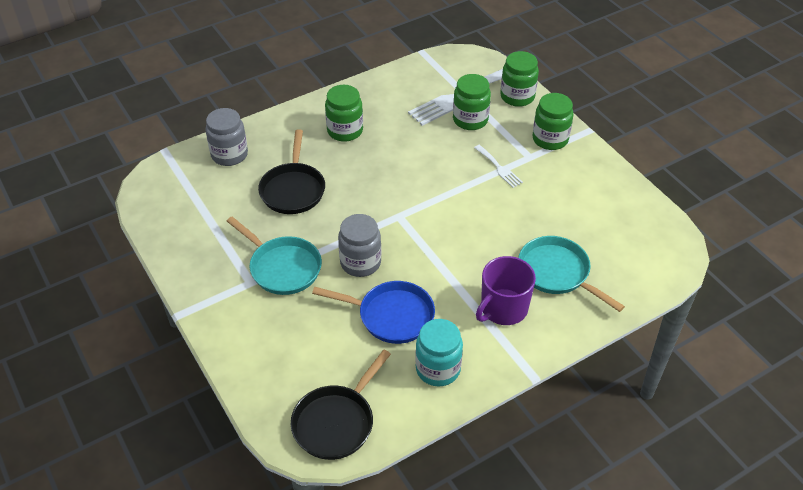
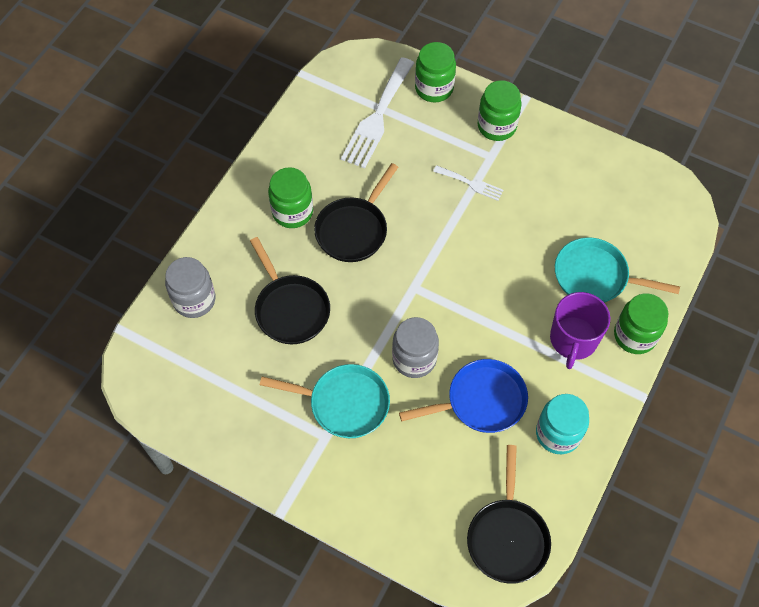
camera: 30 degrees left, 15 degrees up
green jar [453,74,491,130] -> green jar moved to [614,293,669,354]
none -> black pan [314,163,398,262]

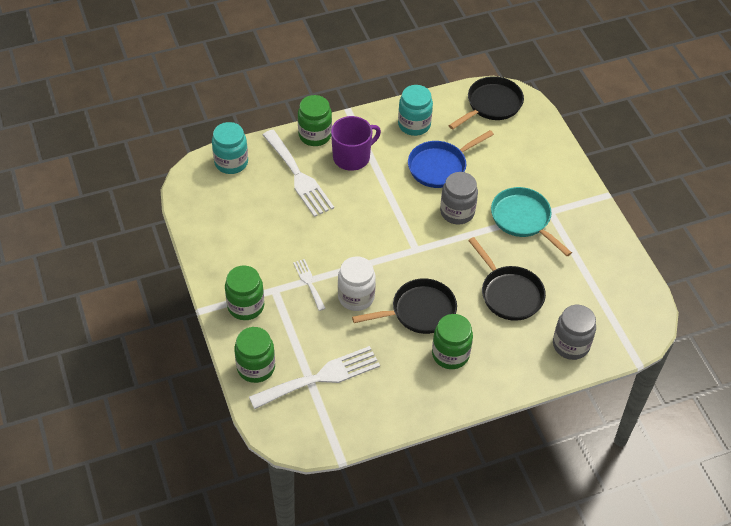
camera: 140 degrees left, 10 degrees down
black pan [250,237,330,344] -> black pan turned 135 degrees clockwise [468,237,546,321]
blue pan [399,359,528,433] -> blue pan turned 60 degrees counterclockwise [408,130,494,188]
turquoise pan [555,237,680,303] -> white fork [263,130,334,217]
none -> turquoise jar [212,122,248,174]
none -> white jar [338,256,376,311]

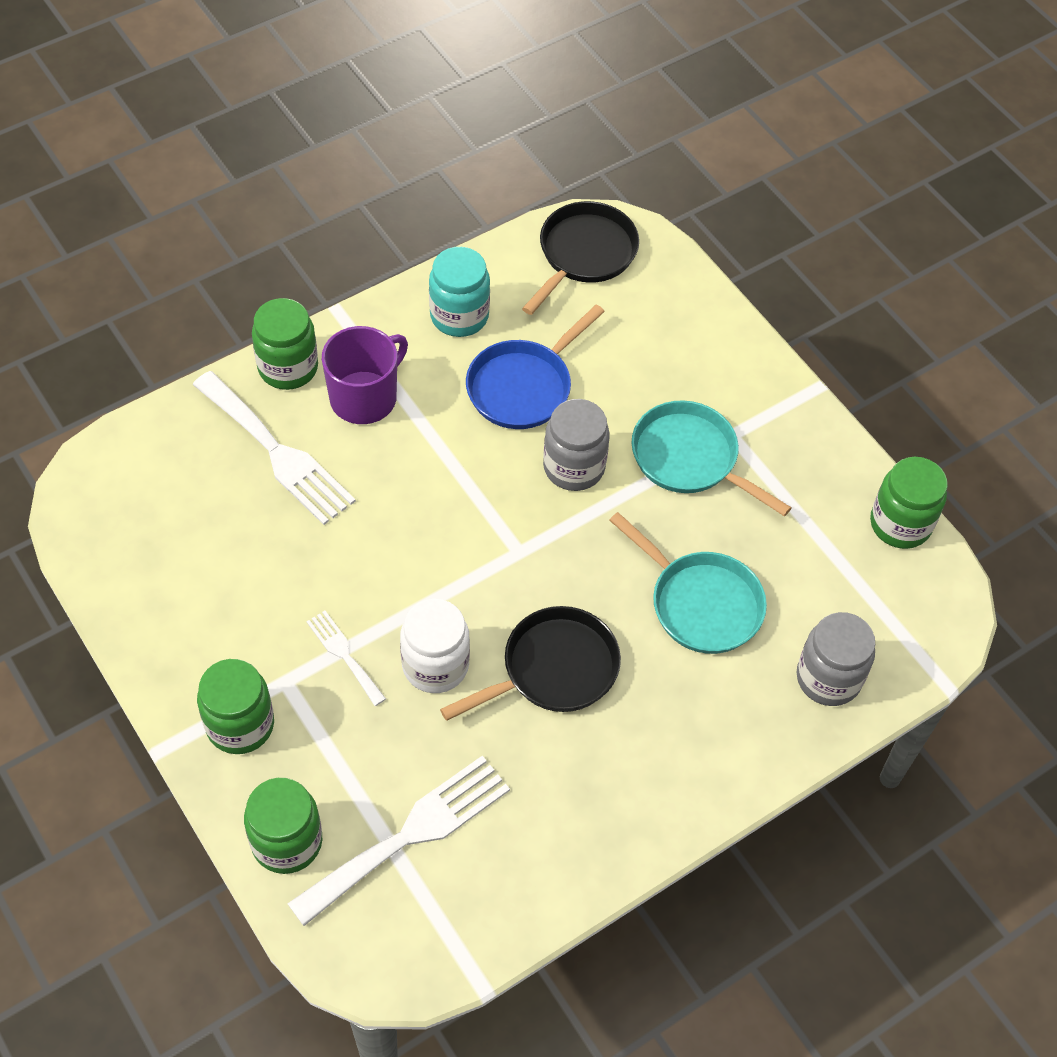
camera: 15 degrees left, 5 degrees up
turquoise jar [212,122,248,174] -> none
green jar [432,314,473,369] -> green jar moved to [870,457,948,549]
black pan [468,237,546,321] -> turquoise pan [609,512,767,654]

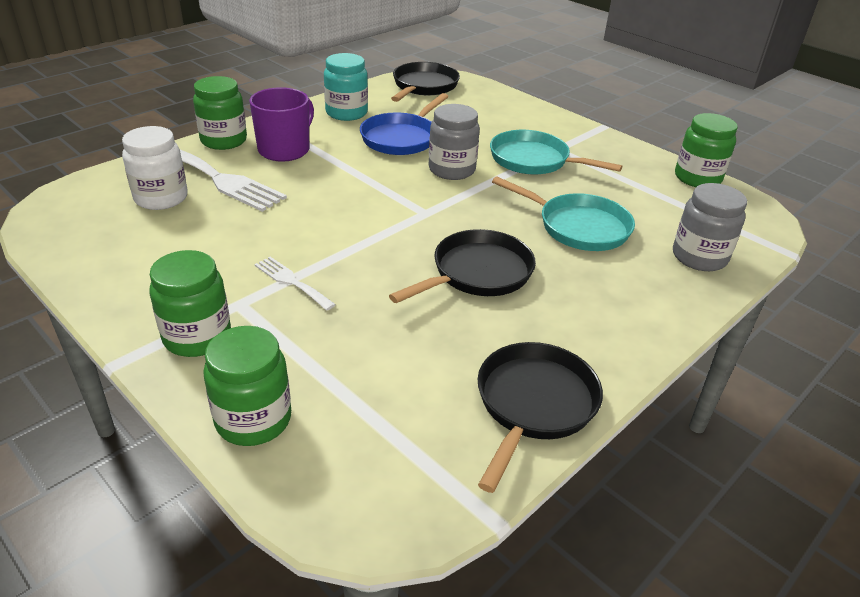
camera: 10 degrees left, 20 degrees down
white fork [287,756,510,926] -> none
white jar [400,599,470,693] -> white jar moved to [122,126,188,210]
none -> black pan [478,342,603,493]

